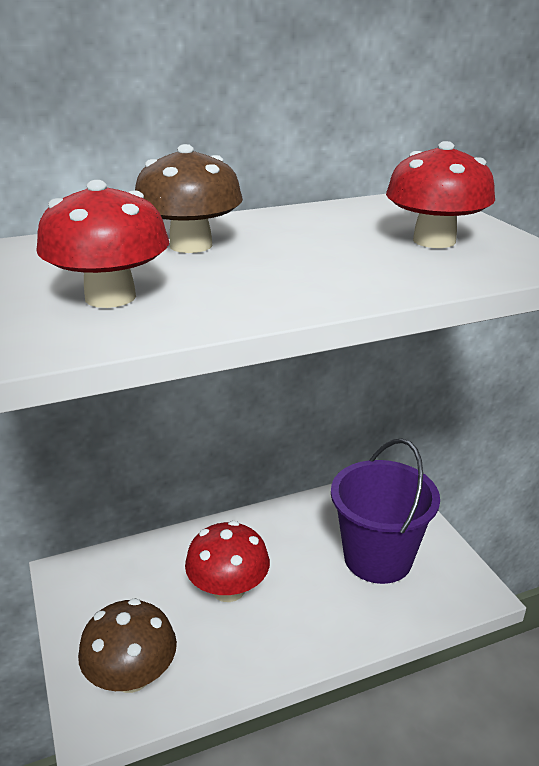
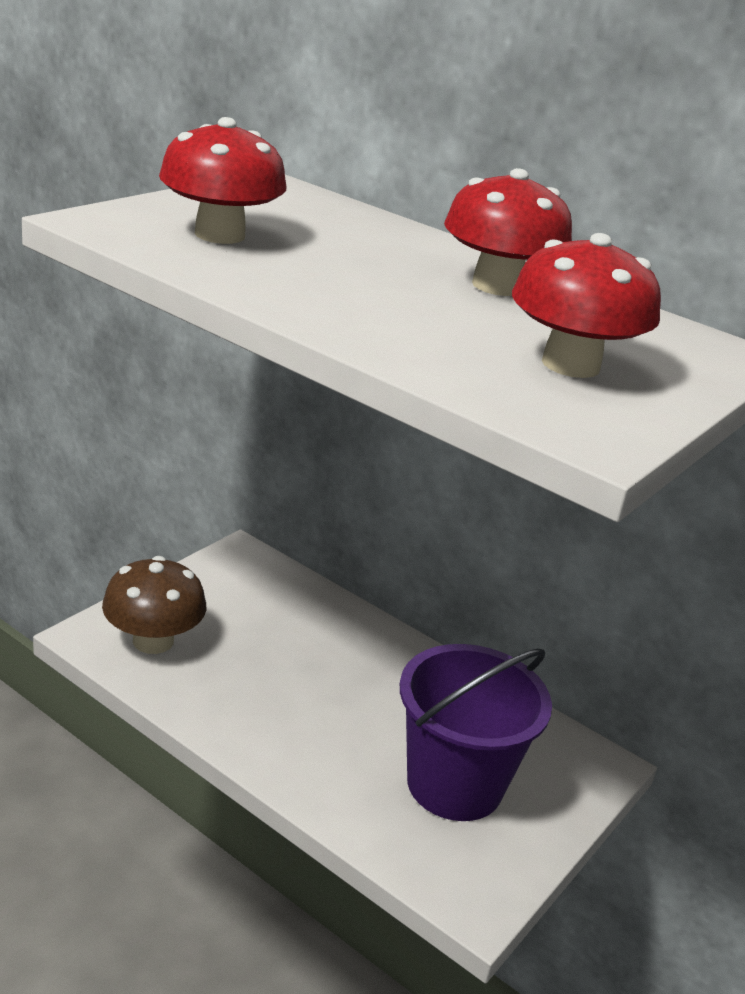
camera: 55 degrees right, 0 degrees up
brown mushroom [135,144,243,253] -> none
red mushroom [185,521,270,602] -> red mushroom moved to [444,168,572,296]

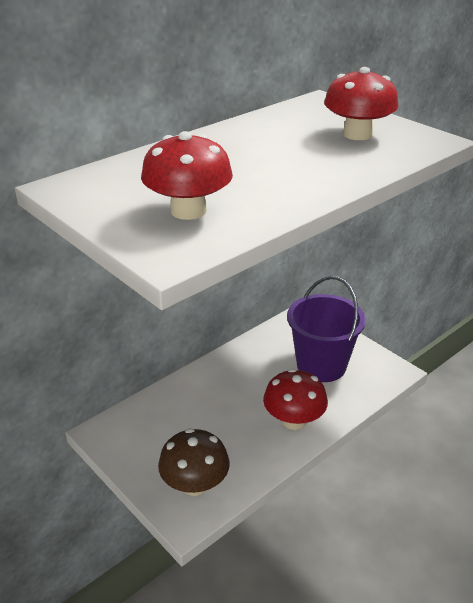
camera: 75 degrees left, 5 degrees up
red mushroom [444,168,572,296] -> red mushroom moved to [263,369,328,430]

